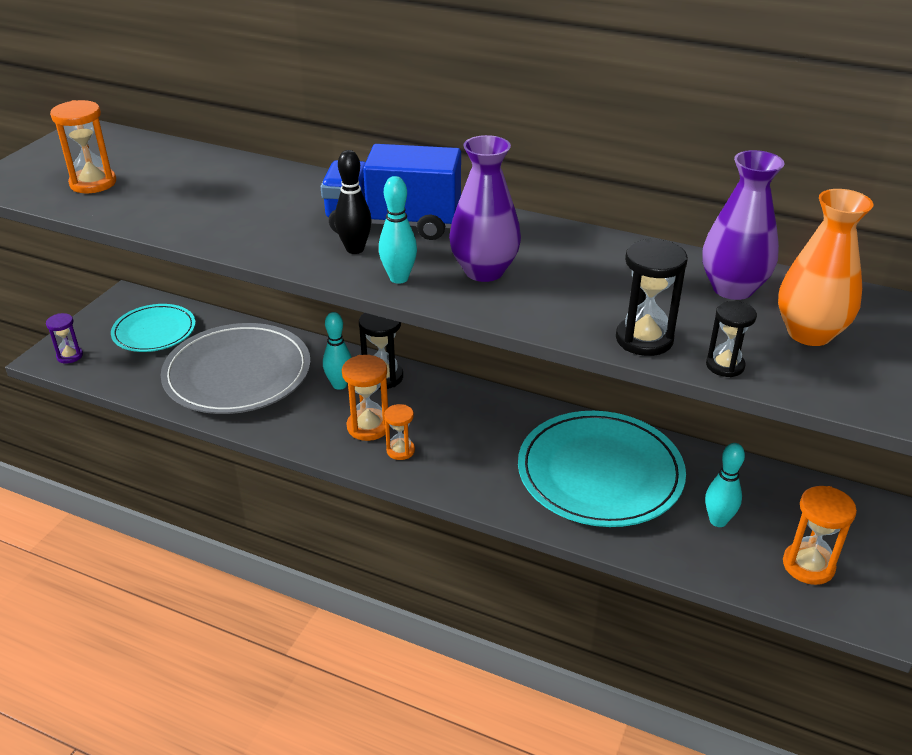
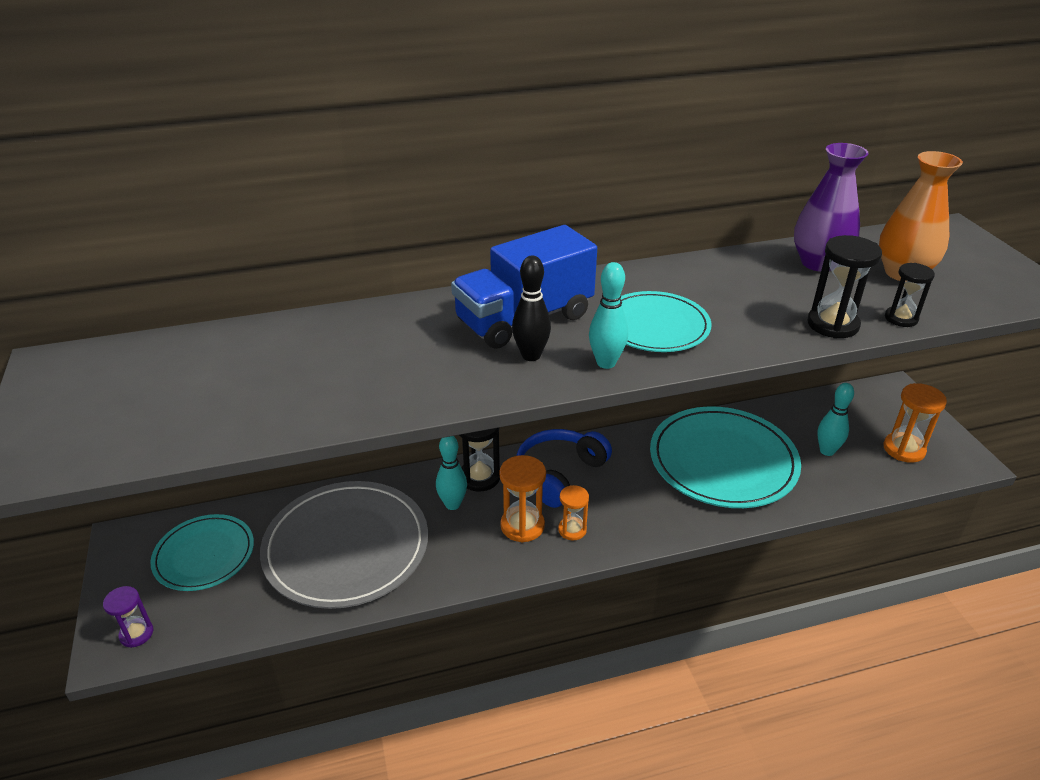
camera: 40 degrees left, 0 degrees up
orange hourglass [50,100,116,193] -> none
purple vase [449,135,521,282] -> turquoise plate [621,291,712,352]
none -> blue headphones [516,429,612,508]

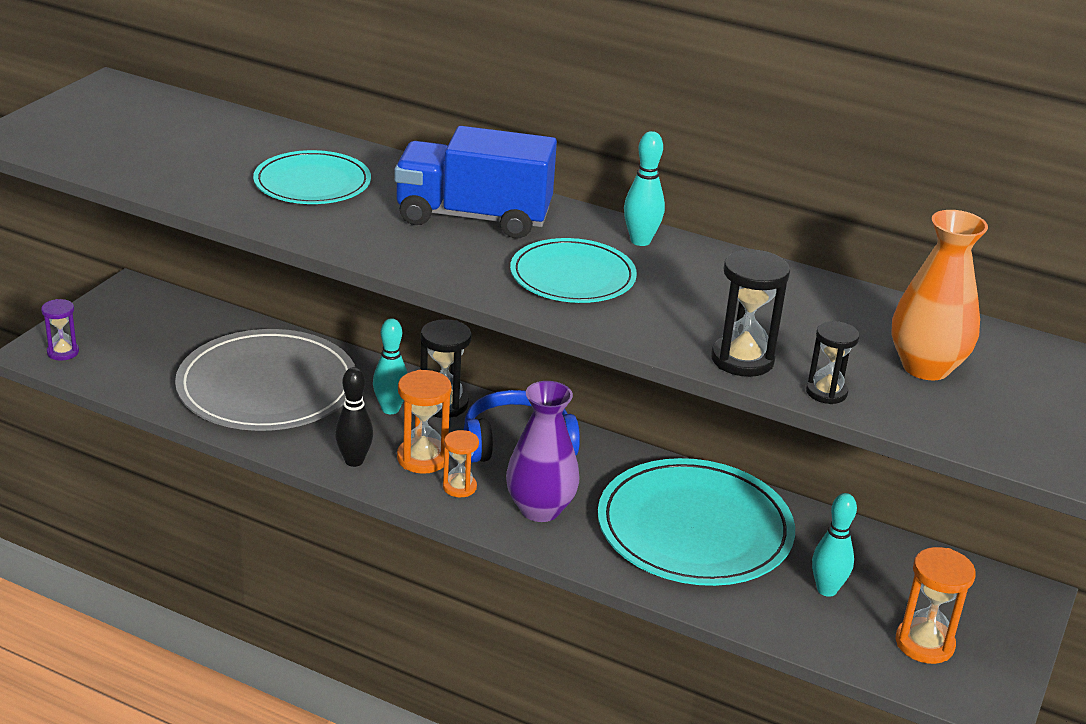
camera: 40 degrees right, 5 degrees down
turquoise plate [150,514,254,591] -> turquoise plate moved to [253,150,371,204]
black bowling pin [512,256,551,361] -> black bowling pin moved to [335,367,373,467]
turquoise bowling pin [589,262,628,369] -> turquoise bowling pin moved to [624,131,665,246]
purple vase [794,143,869,272] -> purple vase moved to [506,381,580,522]

